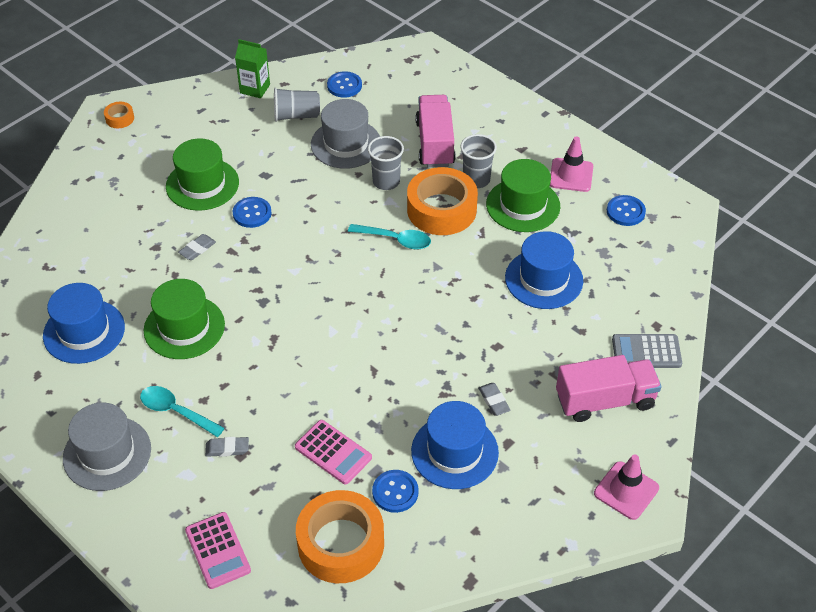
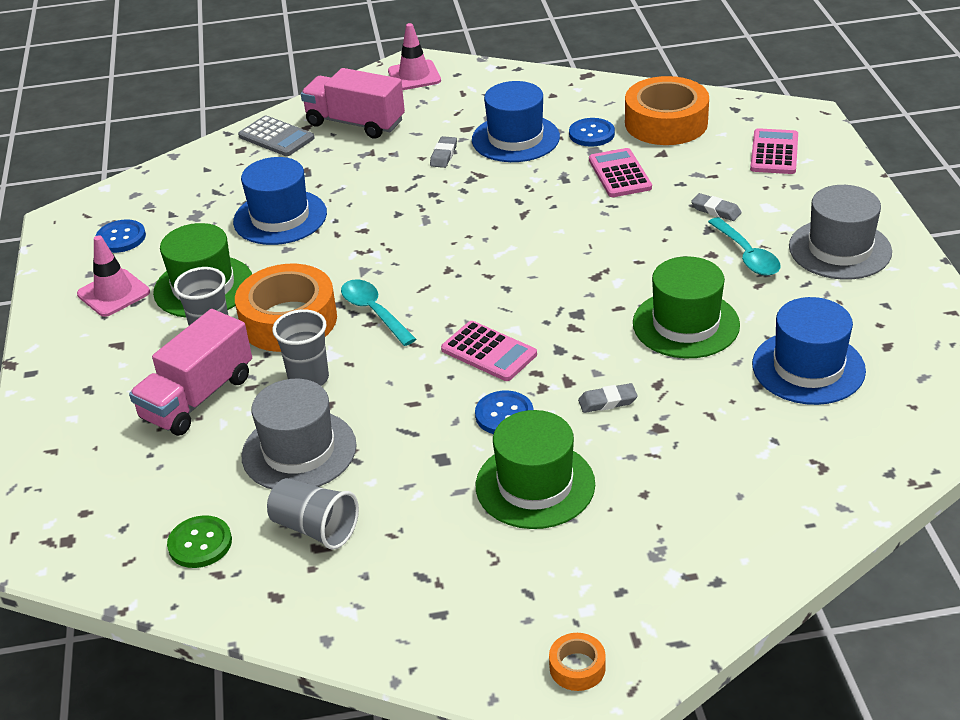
camera: 140 degrees left, 10 degrees down
green carton [235,39,270,98] -> none
blue button [327,71,362,98] -> green button [167,515,232,568]
none -> pink calculator [441,321,537,381]

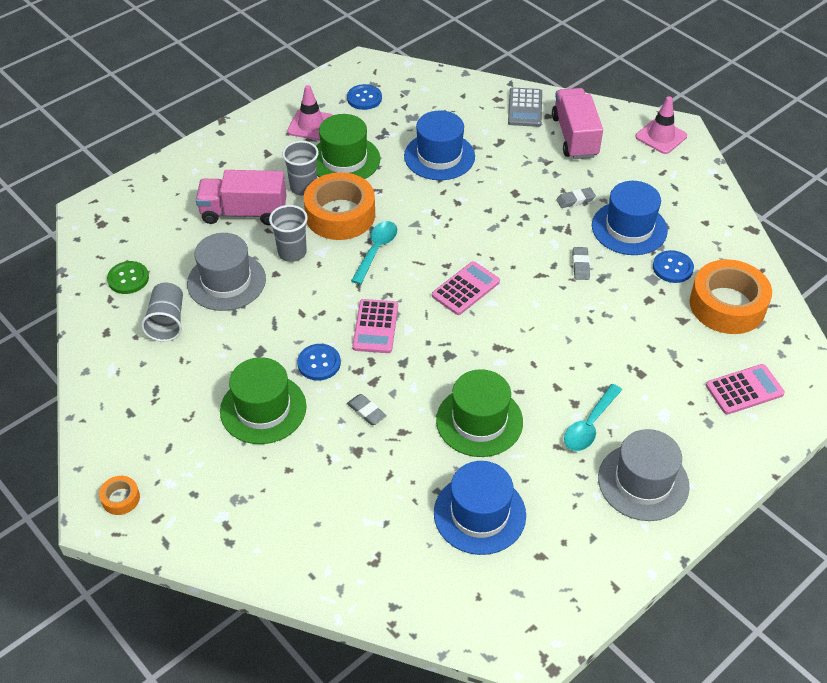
camera: 55 degrees right, 10 degrees up
pink calculator [589,148,652,197] -> pink calculator moved to [432,261,500,315]
grey eraser [691,193,742,221] -> grey eraser moved to [572,247,590,280]

